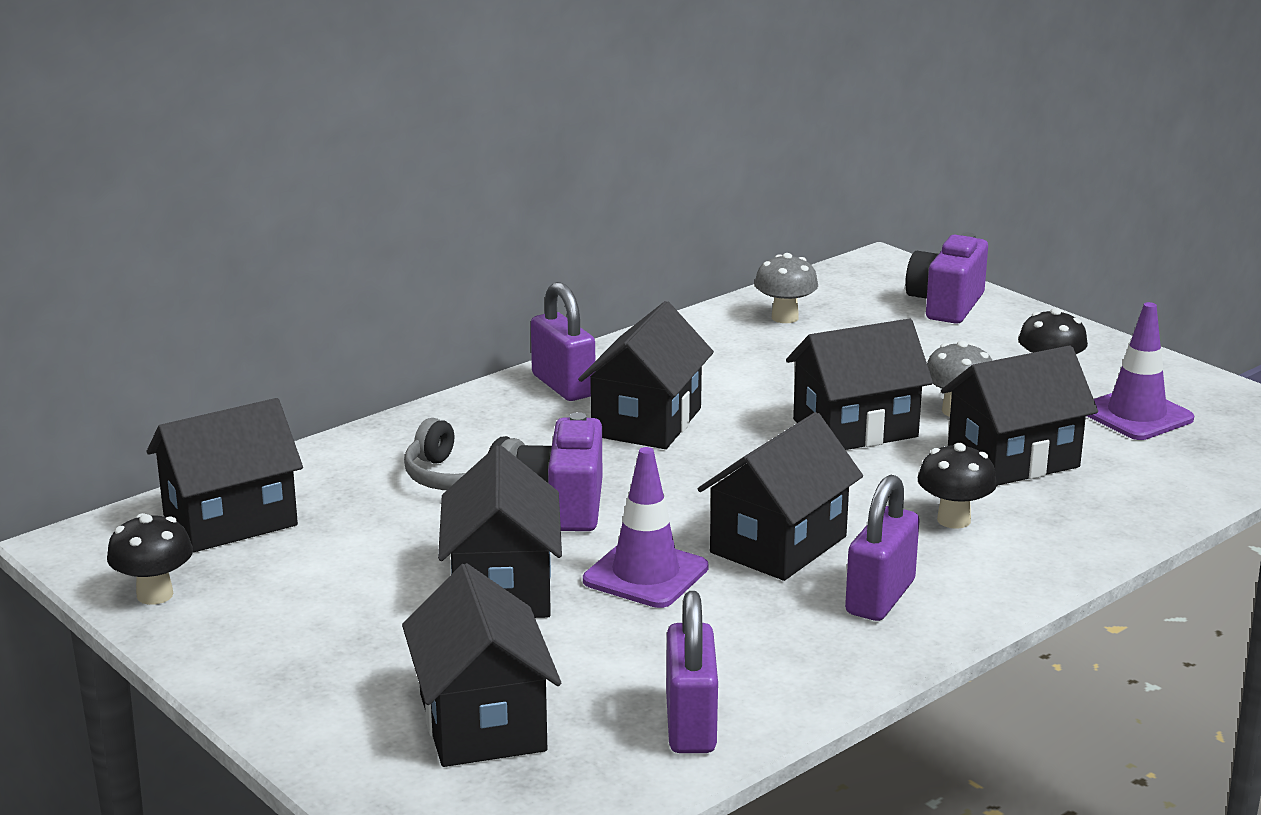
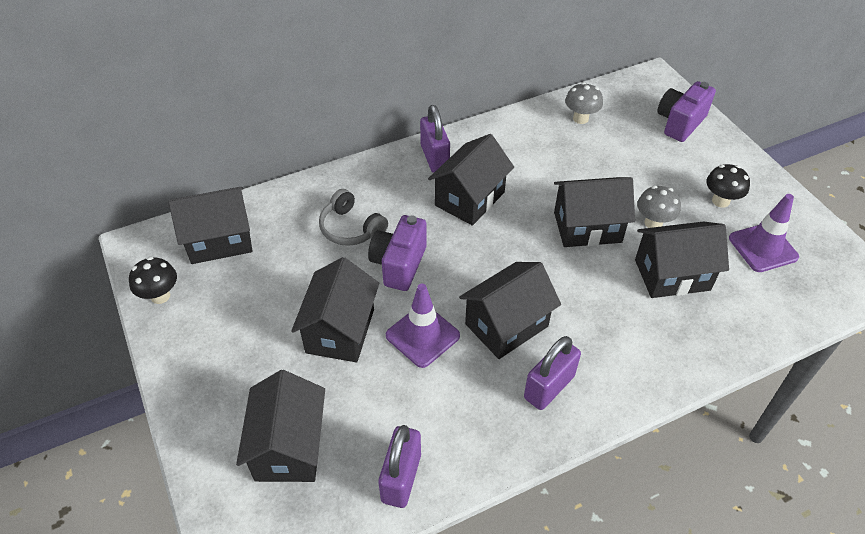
camera: 15 degrees right, 25 degrees up
black mushroom [918,443,997,529] -> none

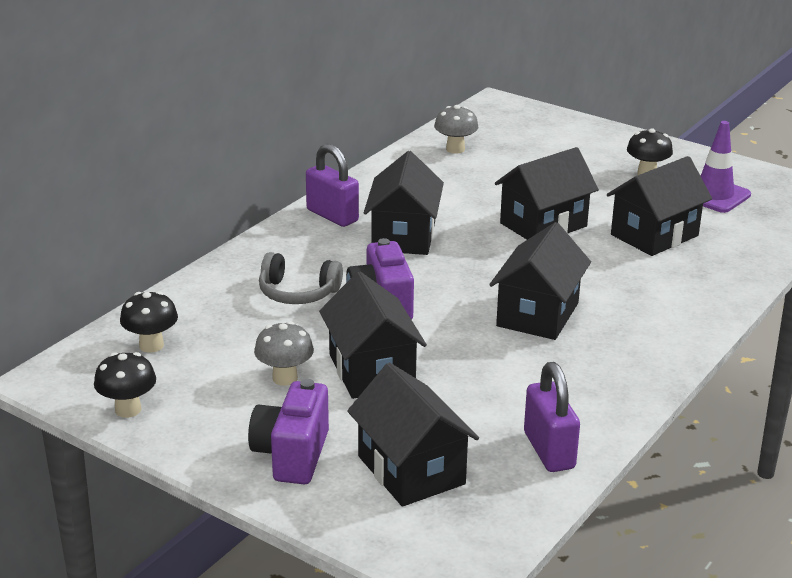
camera: 30 degrees left, 20 degrees down
black house [168,187,253,264] -> black mushroom [120,291,178,353]
purple traffic cone [386,284,460,368] -> none
purple padlock [524,336,581,410] -> none
grey mushroom [637,186,681,228] -> grey mushroom moved to [254,321,314,386]
purple camera [657,81,716,142] -> purple camera moved to [248,379,329,484]

